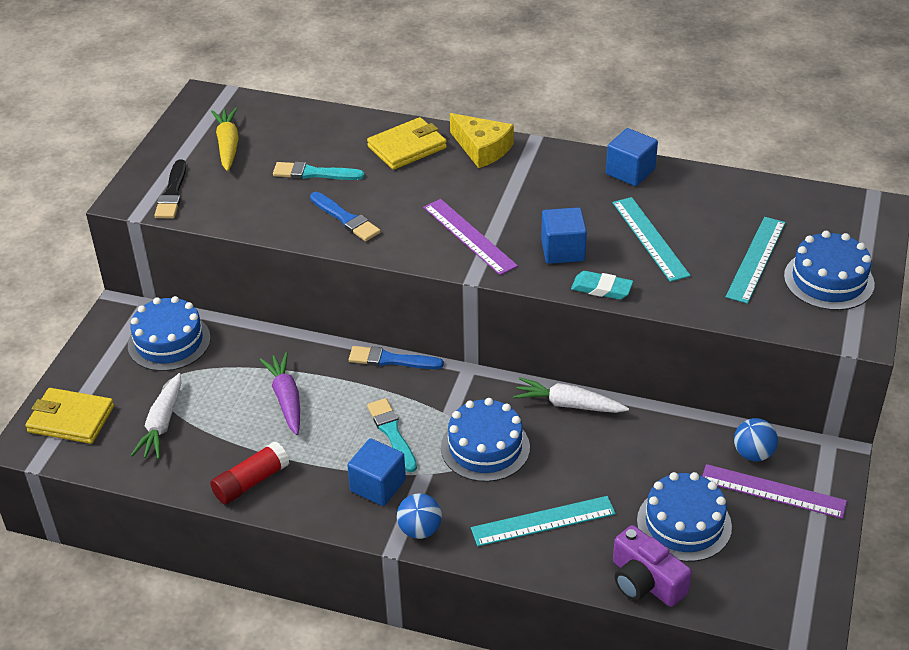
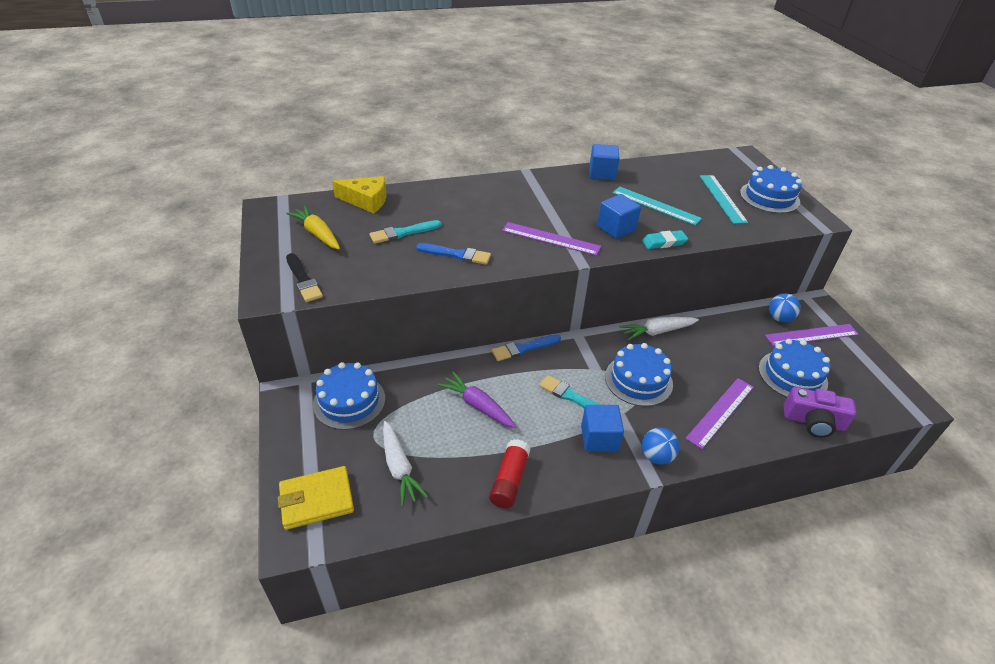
camera: 35 degrees left, 0 degrees up
yellow wallet [367,117,447,170] -> none
yellow cheese [450,113,514,168] -> yellow cheese moved to [332,176,386,213]
turquoise ruler [471,496,616,546] -> purple ruler [685,378,754,449]

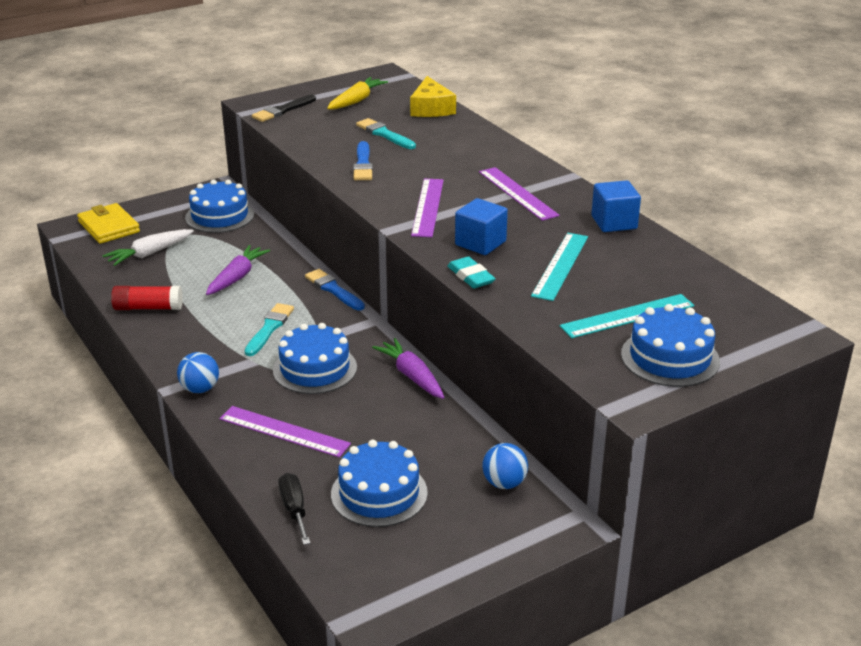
camera: 75 degrees right, 10 degrees down
blue cube [581,405,624,452] -> none
white carrot [620,317,699,341] -> purple carrot [372,338,445,399]
purple ruler [765,324,859,346] -> purple ruler moved to [479,167,560,221]
purple camera [784,387,856,438] -> black screwdriver [278,473,310,545]

